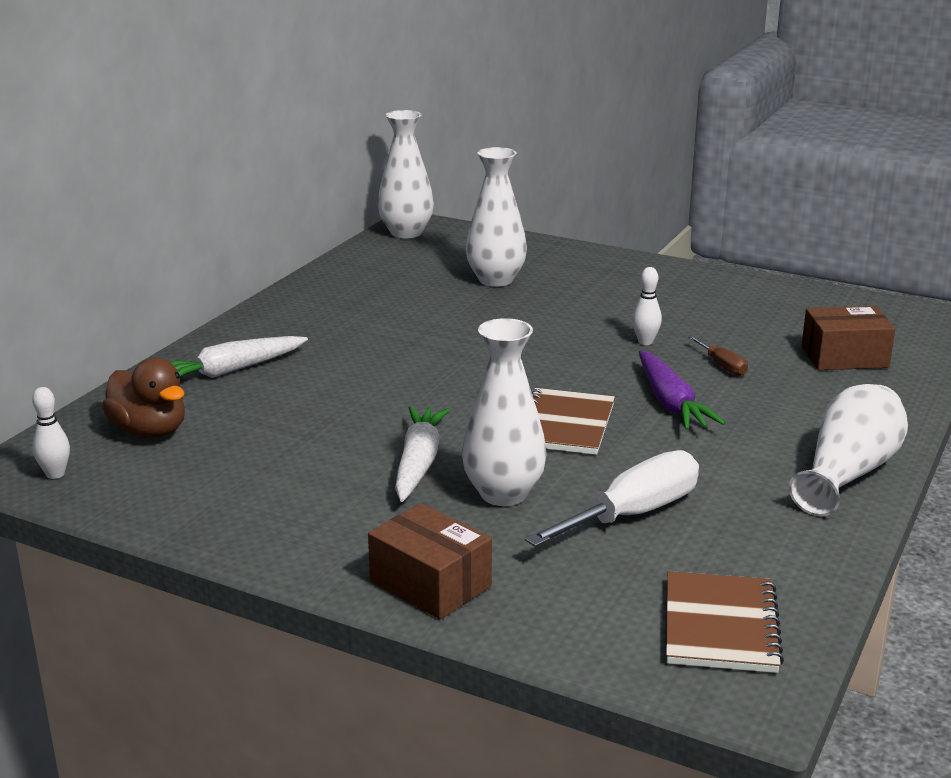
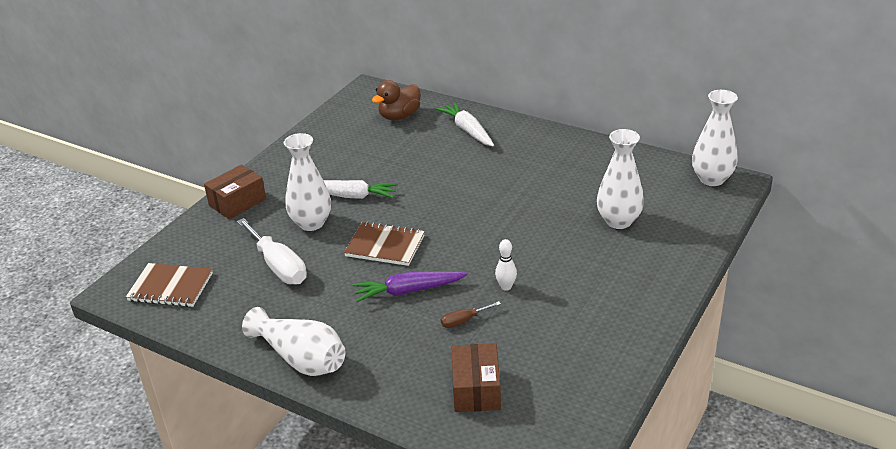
camera: 95 degrees right, 10 degrees up
white bowling pin [32,387,70,479] -> none

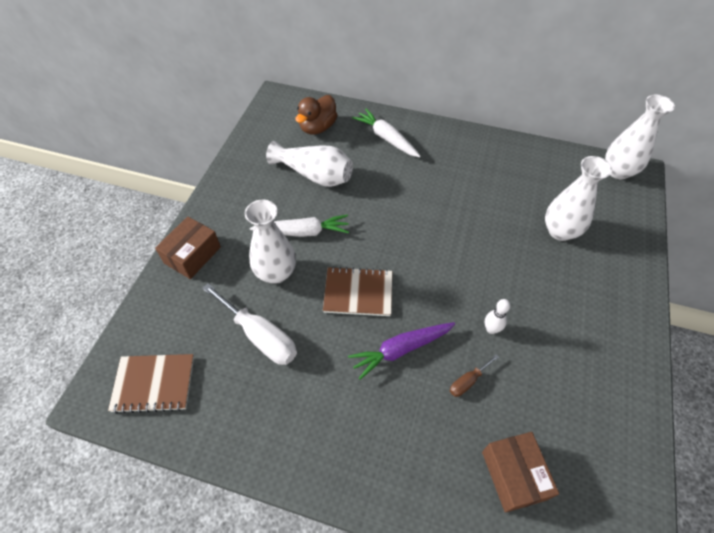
camera: 15 degrees left, 20 degrees up
white vase [242,307,345,376] -> white vase moved to [266,141,353,187]

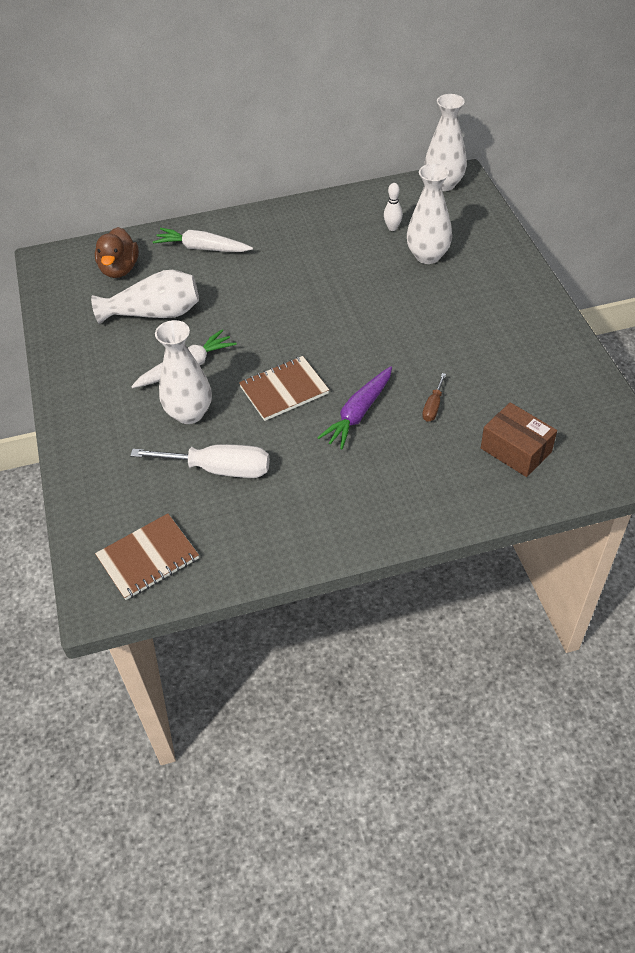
camera: 30 degrees left, 5 degrees down
brown box [155,216,221,279] -> none
white bowling pin [485,299,510,334] -> white bowling pin moved to [384,183,403,231]

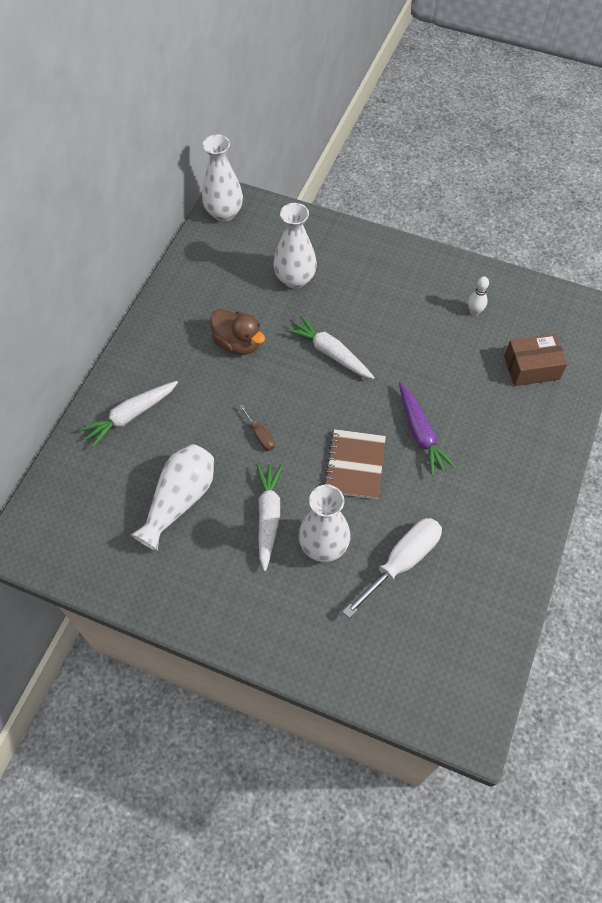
camera: 55 degrees left, 10 degrees up
brown duck [95,227,139,278] -> brown duck moved to [210,309,265,355]
brown notebook [95,513,199,600] -> none
white bowling pin [384,183,403,231] -> white bowling pin moved to [468,276,489,316]
brown screwdriver [422,373,446,422] -> brown screwdriver moved to [239,404,275,451]
none -> white carrot [286,315,375,379]

